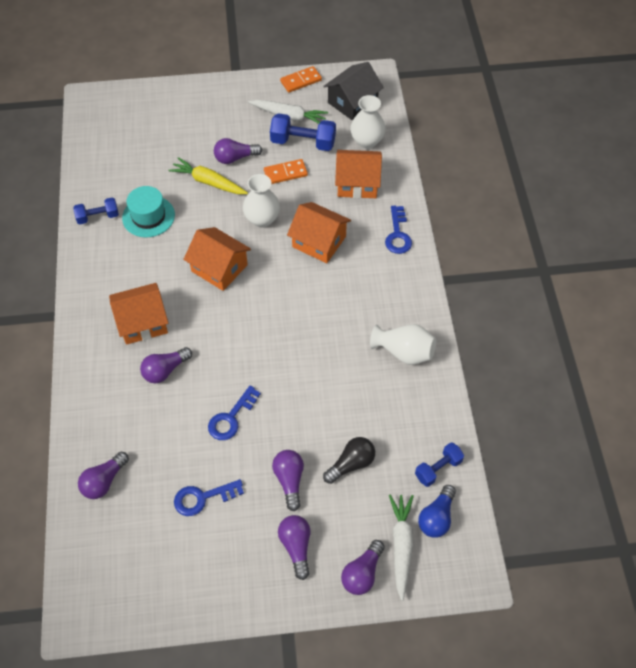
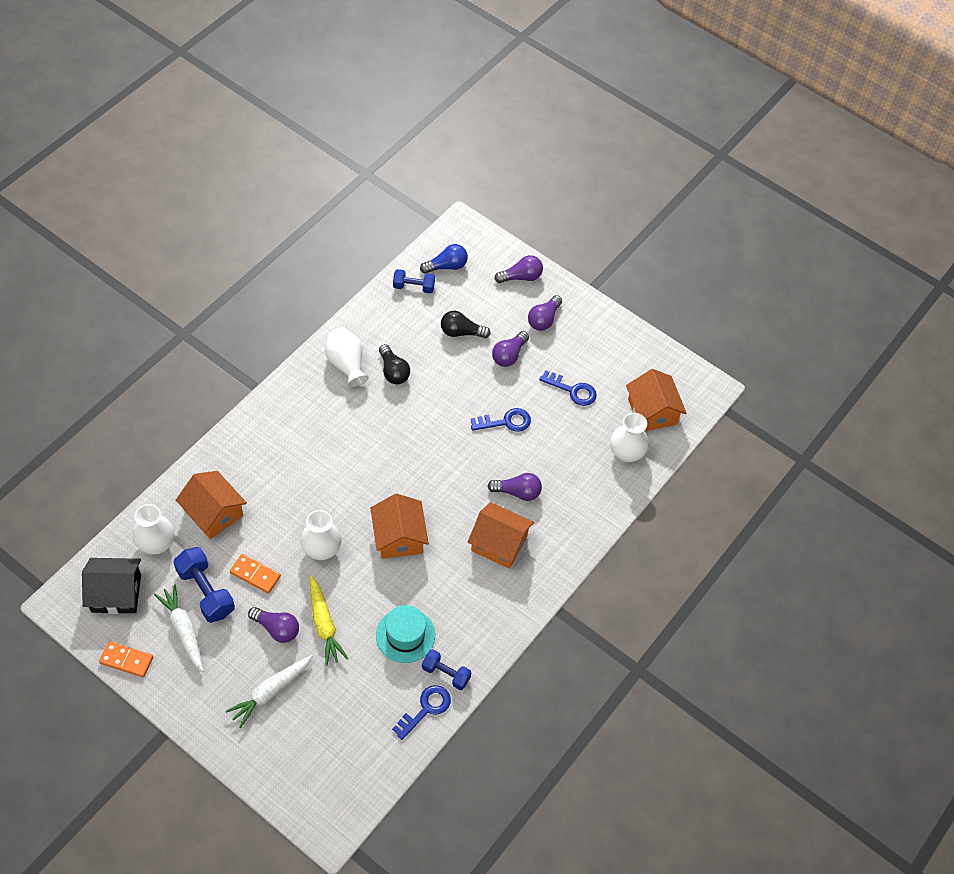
camera: 140 degrees left, 0 degrees up
purple light bulb [78,452,129,499] -> white vase [610,413,649,462]
orange house [287,202,351,263] -> orange house moved to [626,369,686,431]
blue key [385,206,412,254] -> blue key moved to [392,685,451,740]
white carrot [389,495,414,601] -> white carrot moved to [226,655,313,728]
none -> black light bulb [379,344,410,384]

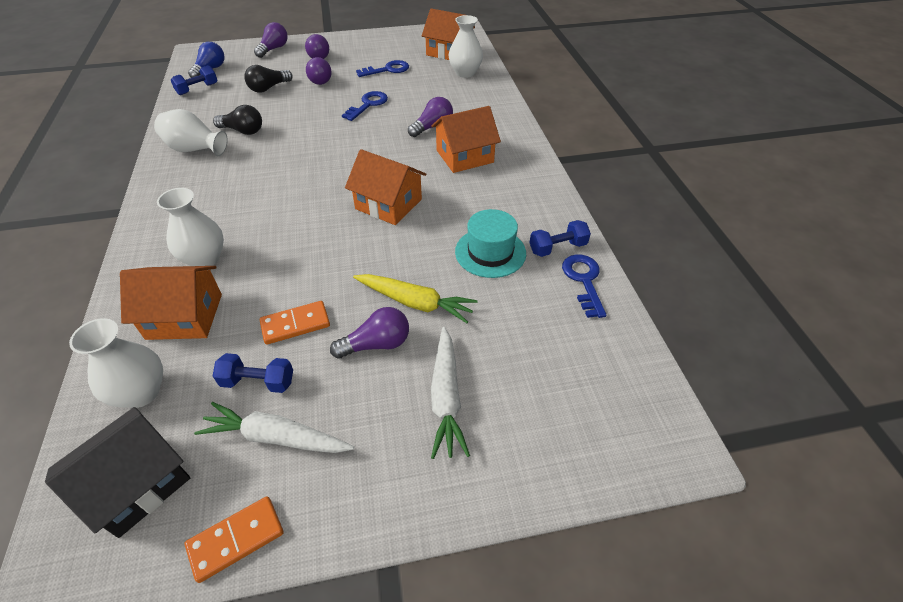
camera: 45 degrees left, 10 degrees down
blue dumbbell [173,547,235,623] -> blue dumbbell [213,353,293,393], size x0.63
white vase [300,510,342,560] -> white vase moved to [157,188,224,266]

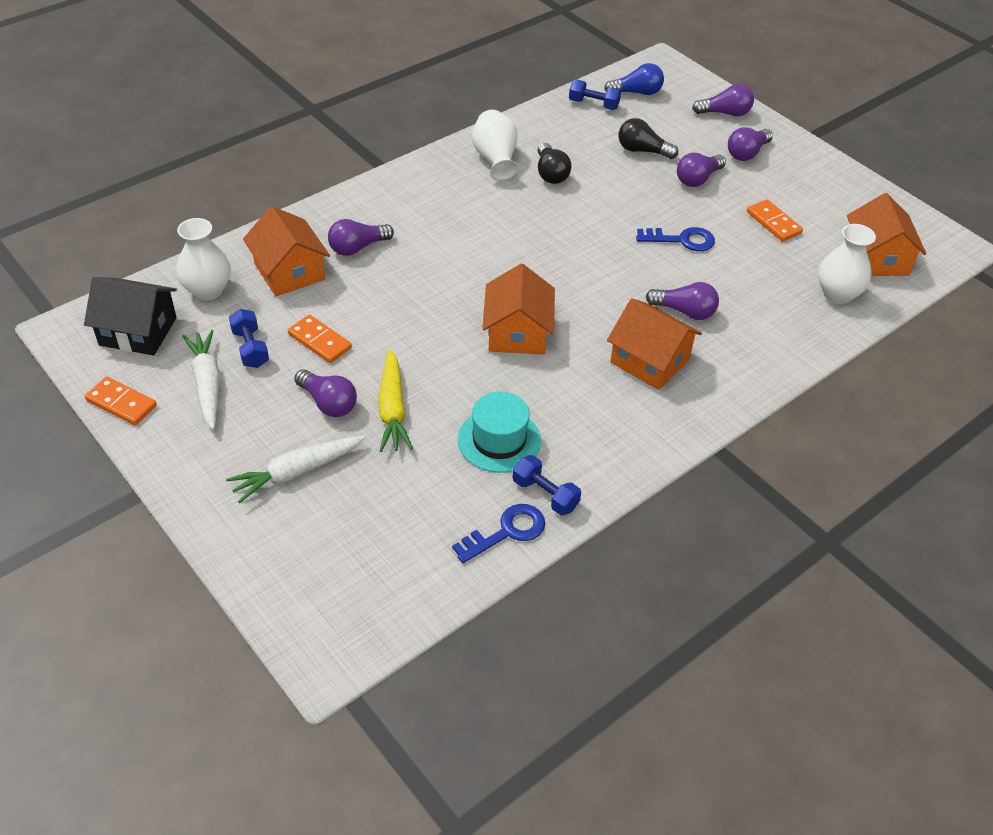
camera: 60 degrees right, 0 degrees up
white vase [157,188,224,266] -> purple light bulb [328,219,394,256]
blue key [356,60,409,77] -> orange domino [747,199,803,242]

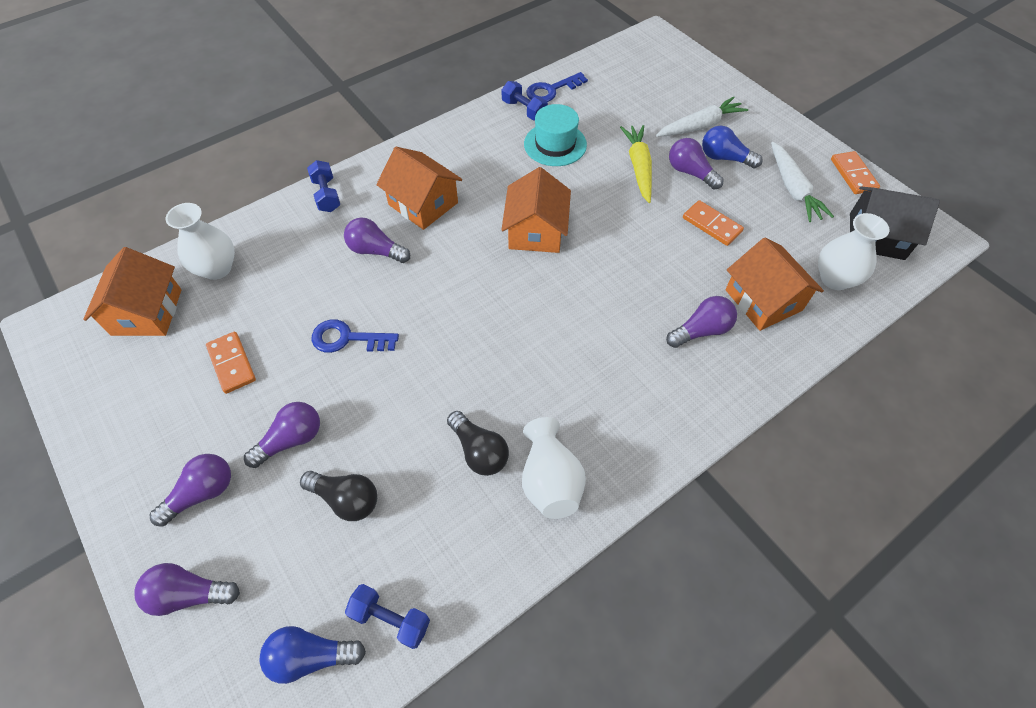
camera: 175 degrees left, 10 degrees up
orange domino [85,376,157,425] -> orange domino turned 45 degrees clockwise [831,151,880,194]
blue dumbbell [229,309,269,368] -> blue dumbbell moved to [307,160,340,212]
black light bulb [538,143,572,184] -> black light bulb turned 150 degrees clockwise [447,411,509,476]
none -> blue light bulb [702,126,763,168]

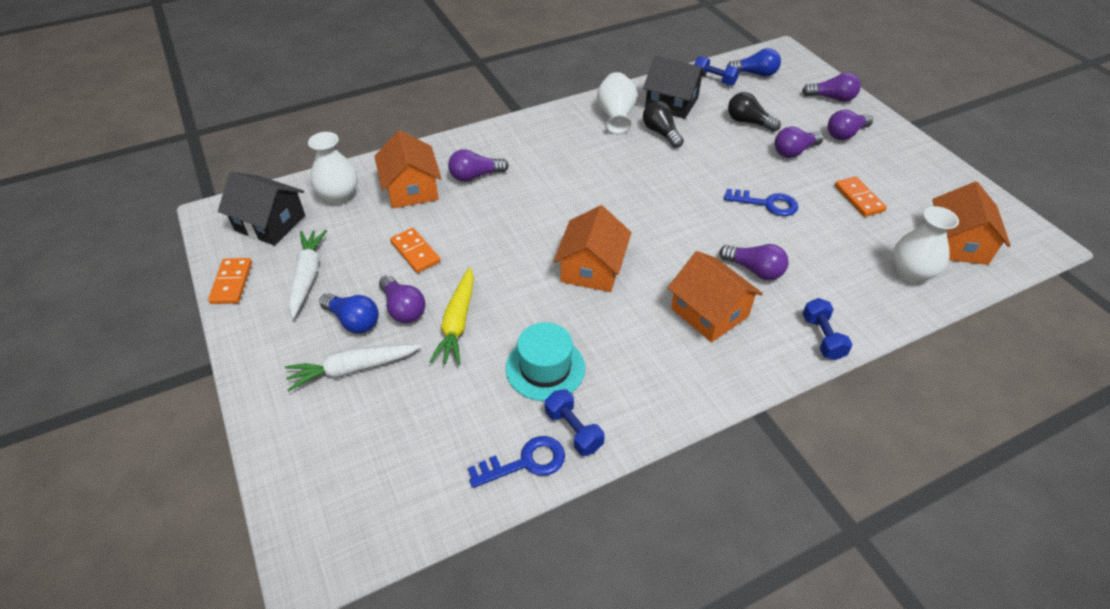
camera: 170 degrees left, 10 degrees down
none -> black house [643,55,706,119]

